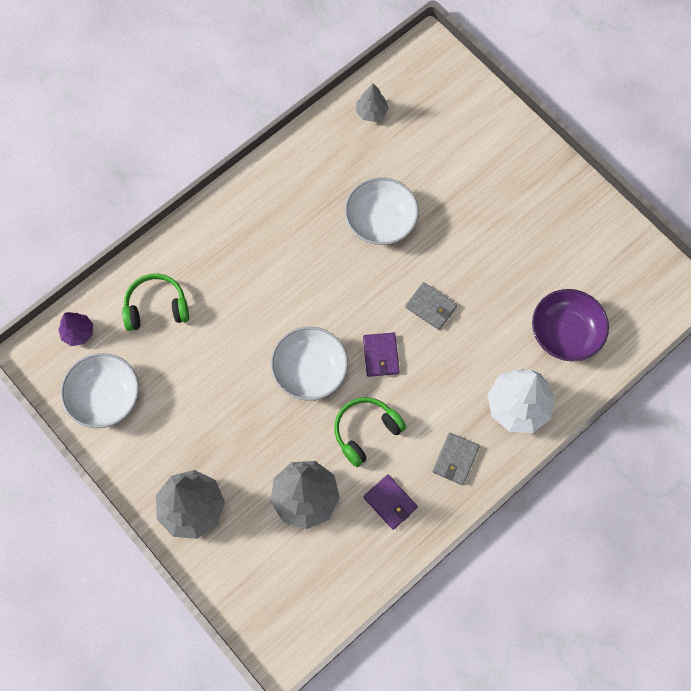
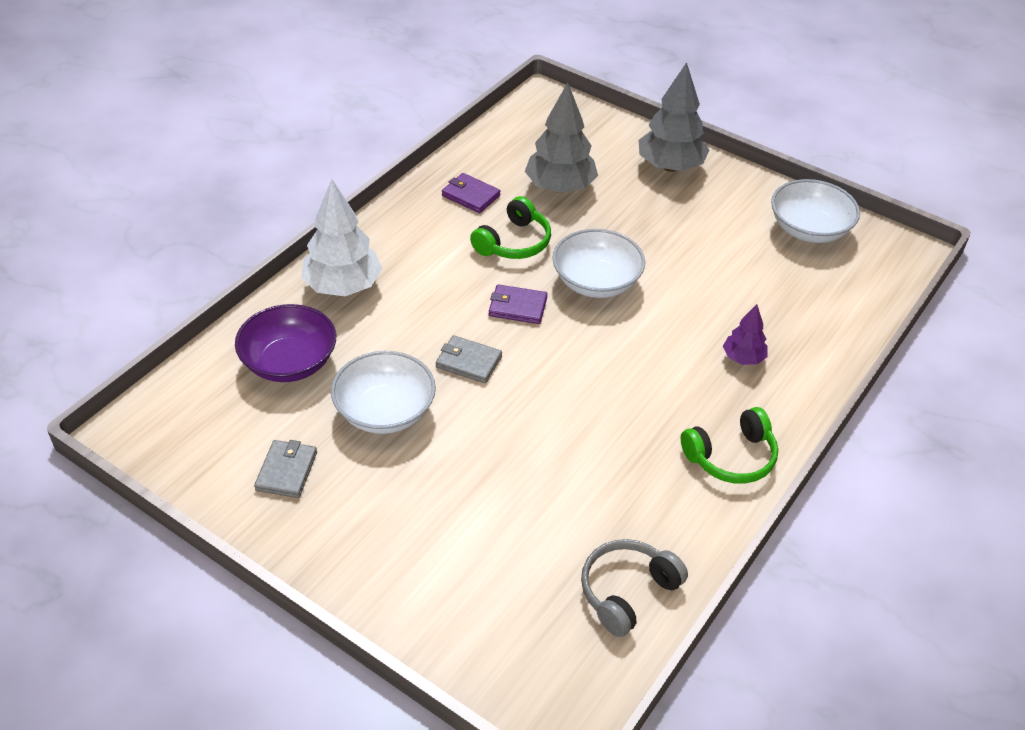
camera: 165 degrees right, 25 degrees down
purple tree [58,312,93,346] -> purple tree moved to [723,304,768,365]
green headphones [122,274,189,331] -> green headphones moved to [681,407,778,484]
white bowl [345,177,419,245] -> white bowl moved to [331,351,436,434]
grey tree [356,83,388,122] -> grey headphones [581,539,688,637]
purple wallet [363,332,400,377] -> purple wallet turned 60 degrees counterclockwise [489,284,547,324]
grey wallet [432,433,480,485] -> grey wallet moved to [254,440,317,498]

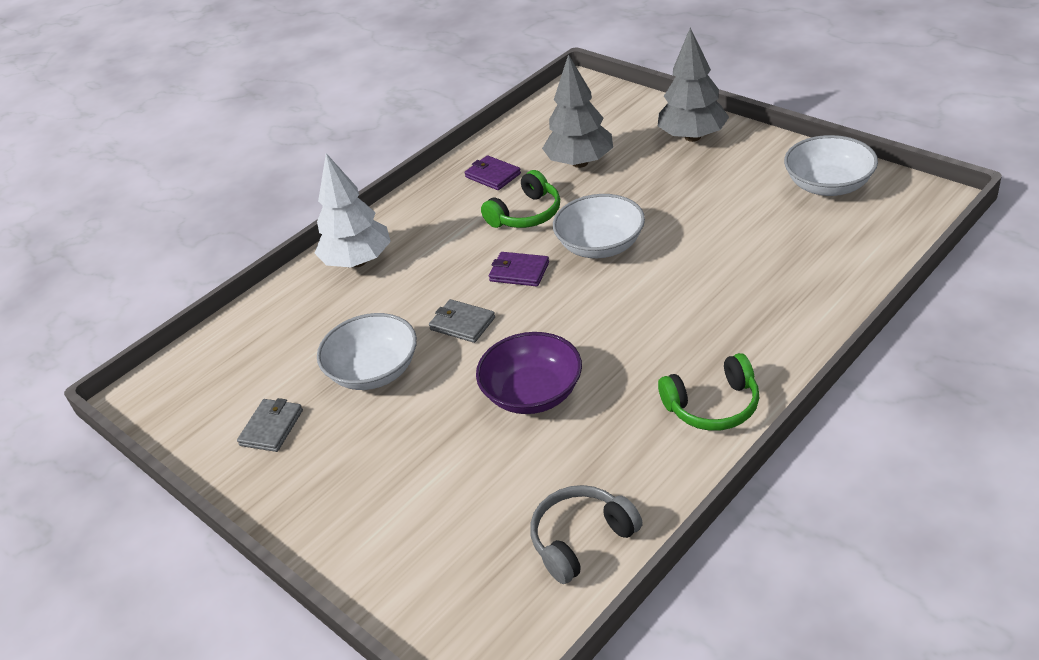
camera: 15 degrees right, 5 degrees down
purple bowl [235,304,336,382] -> purple bowl moved to [476,332,582,414]
purple tree [723,304,768,365] -> none

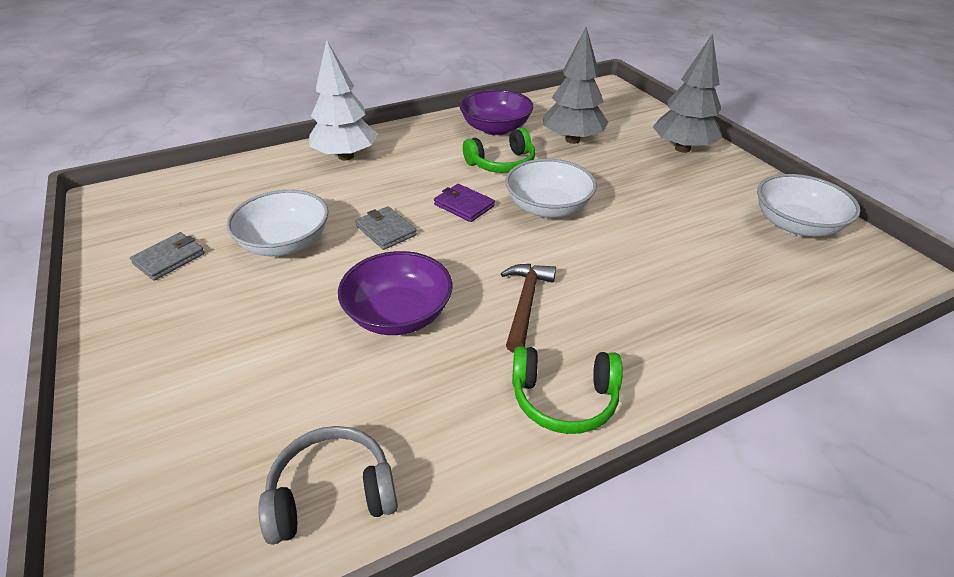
camera: 15 degrees right, 0 degrees up
purple wallet [465,155,521,190] -> purple bowl [460,89,534,135]
none -> brown hammer [501,264,556,353]

